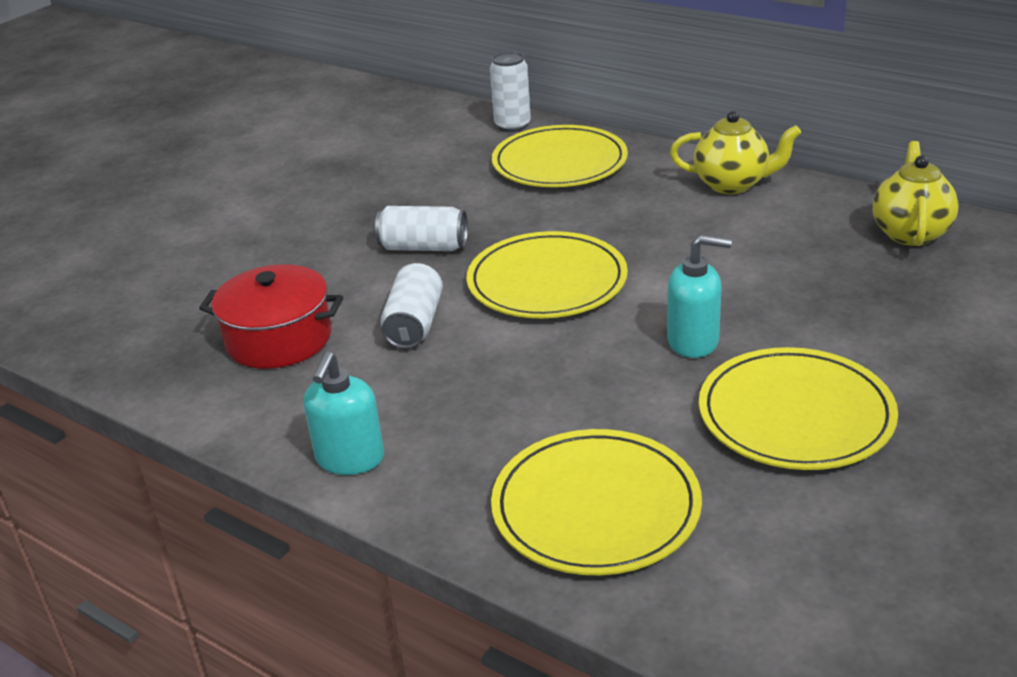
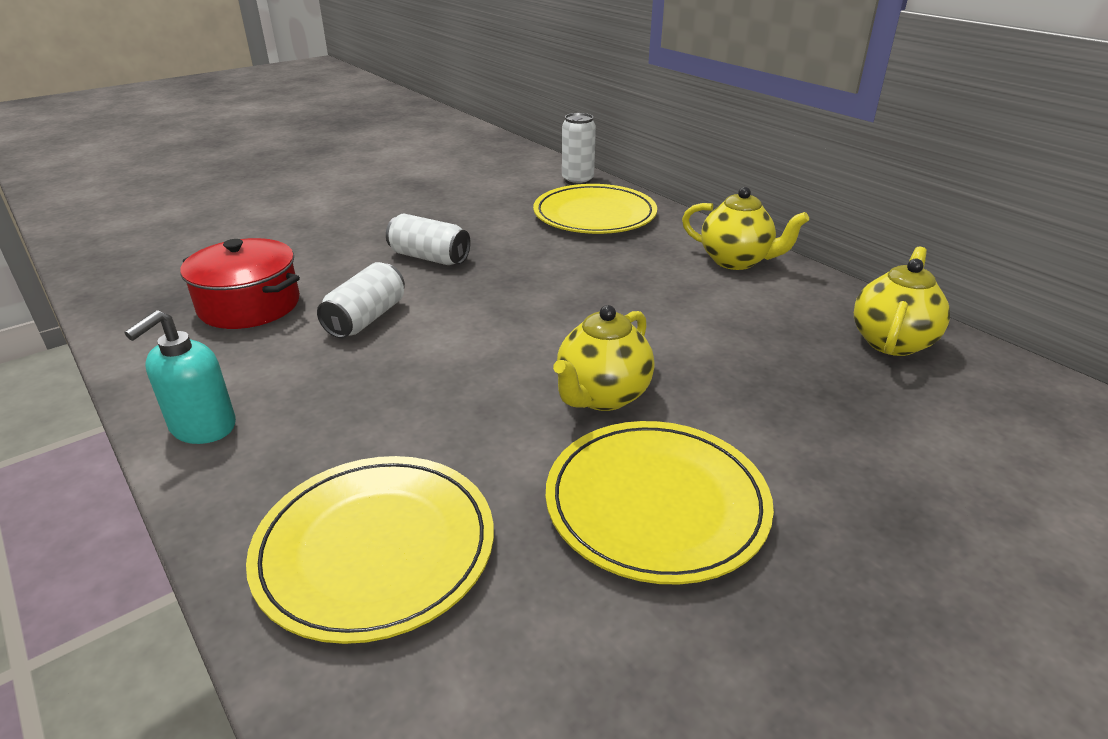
camera: 15 degrees right, 0 degrees up
yellow plate [467,231,628,318] -> none
turquoise soap dispenser [667,235,732,358] -> yellow teapot [553,305,654,411]

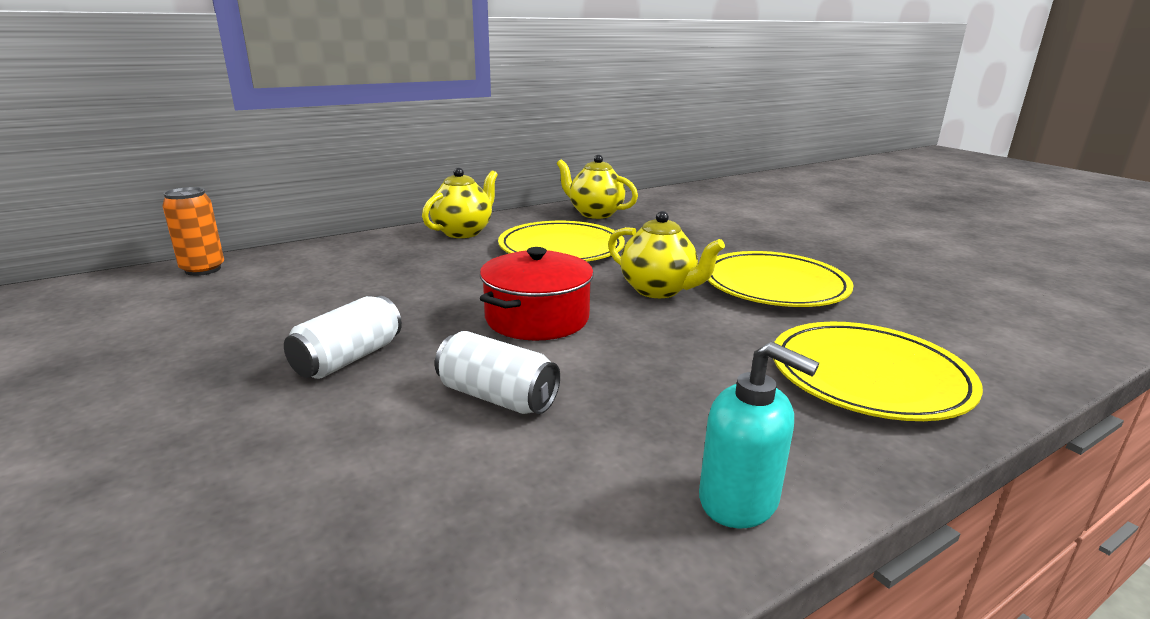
camera: 85 degrees left, 10 degrees down
red pot [180,238,300,329] -> red pot moved to [480,247,594,341]
yellow plate [533,184,657,234] -> yellow plate moved to [498,221,625,261]
white can [562,113,596,185] -> orange can [162,187,224,276]

